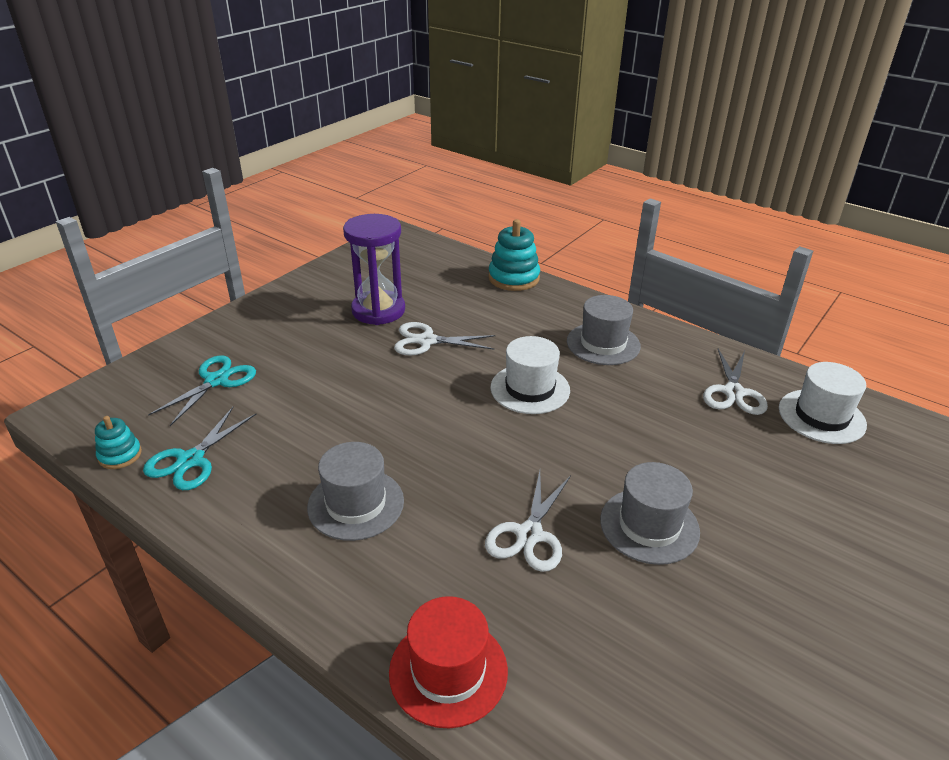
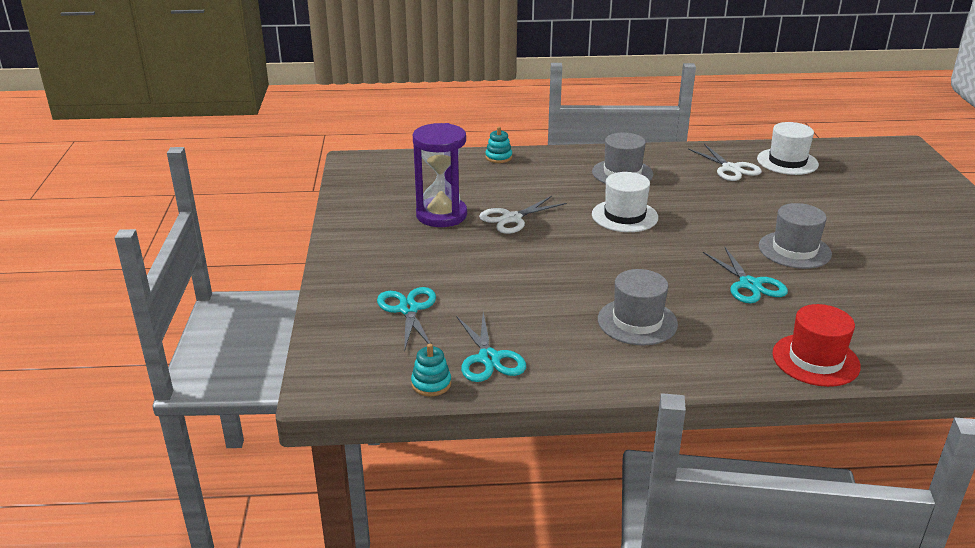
camera: 40 degrees left, 5 degrees down
white scissors [485,471,571,572] -> turquoise scissors [703,246,788,303]
turquoise stacking toy [488,219,540,291] -> turquoise stacking toy [485,127,512,163], size x0.57

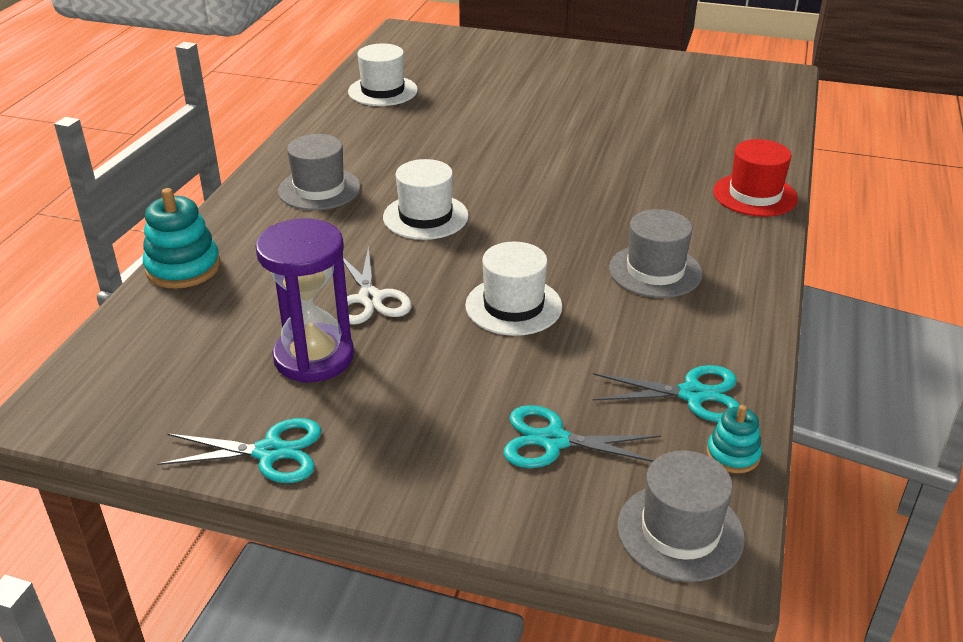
camera: 70 degrees left, 5 degrees up
turquoise stacking toy [485,127,512,163] -> turquoise stacking toy [143,188,220,288], size x1.74
white scissors [688,144,762,181] -> none
turquoise scissors [703,246,788,303] -> turquoise scissors moved to [157,418,321,483]
grey hat [759,203,832,269] -> grey hat moved to [617,450,745,582]
none -> white hat [465,242,562,336]

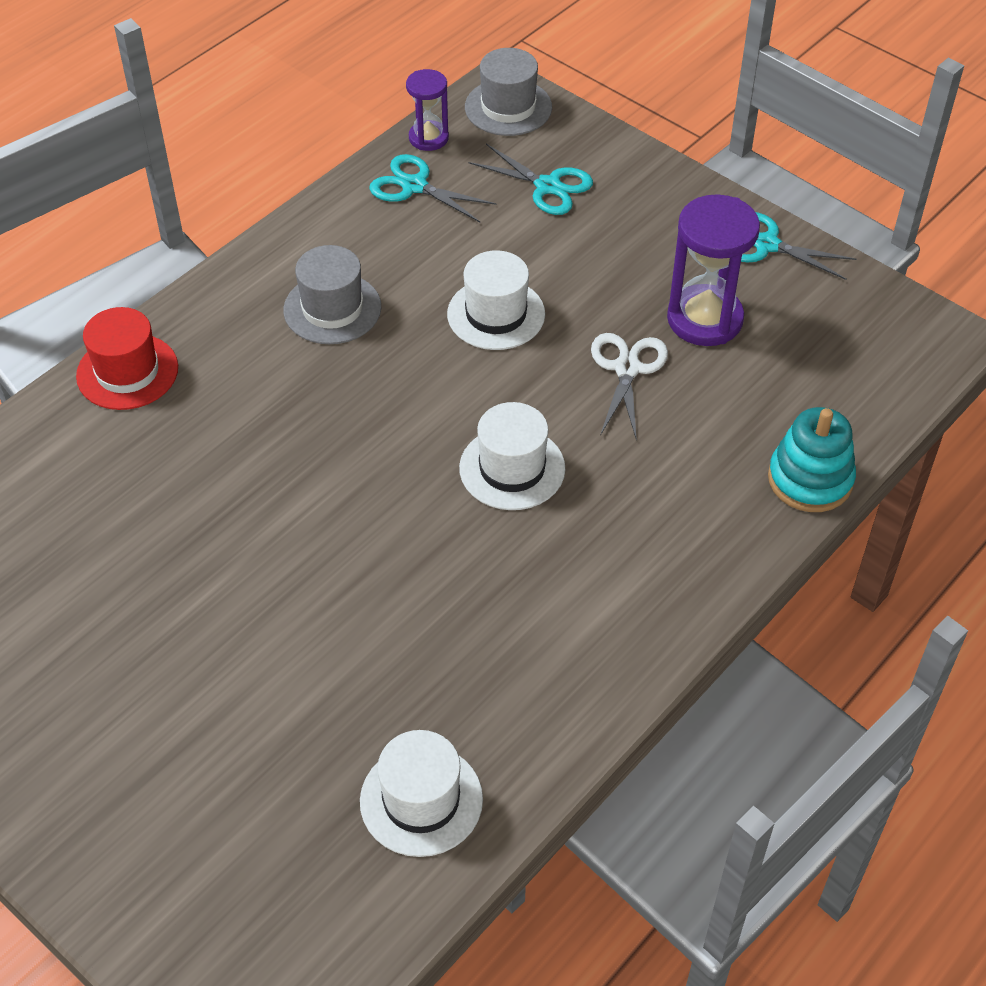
camera: 155 degrees left, 15 degrees up
grey hat [278,134,361,210] -> none
turquoise stacking toy [706,405,762,473] -> purple hourglass [406,69,449,151]

